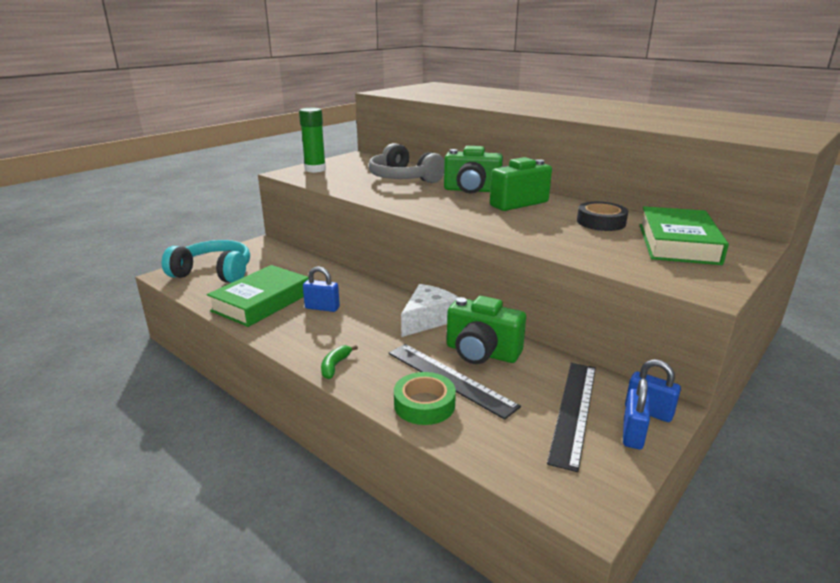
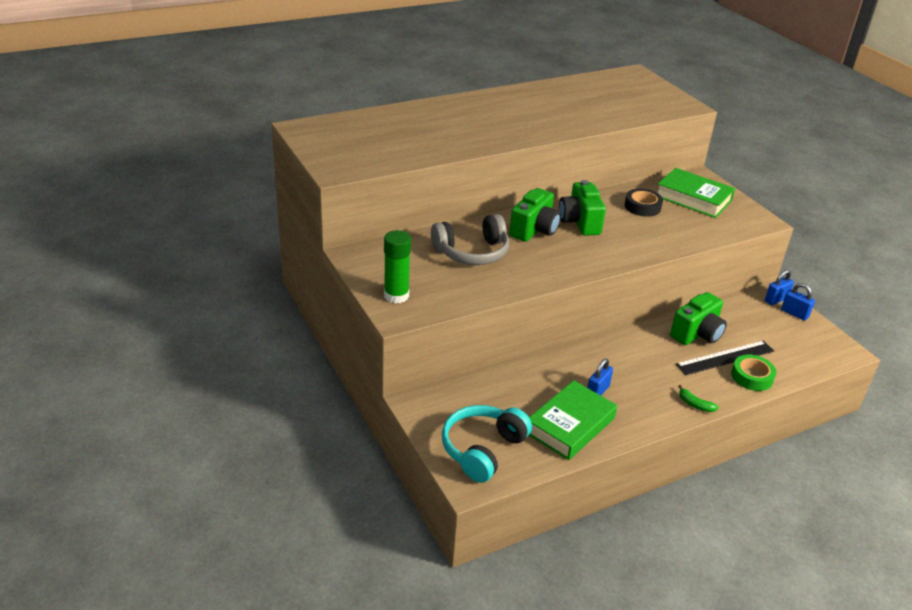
camera: 70 degrees left, 10 degrees up
green book [207,265,309,327] -> green book turned 75 degrees clockwise [529,380,617,460]
white cheese [401,284,459,337] -> none
black ruler [547,363,596,472] -> none

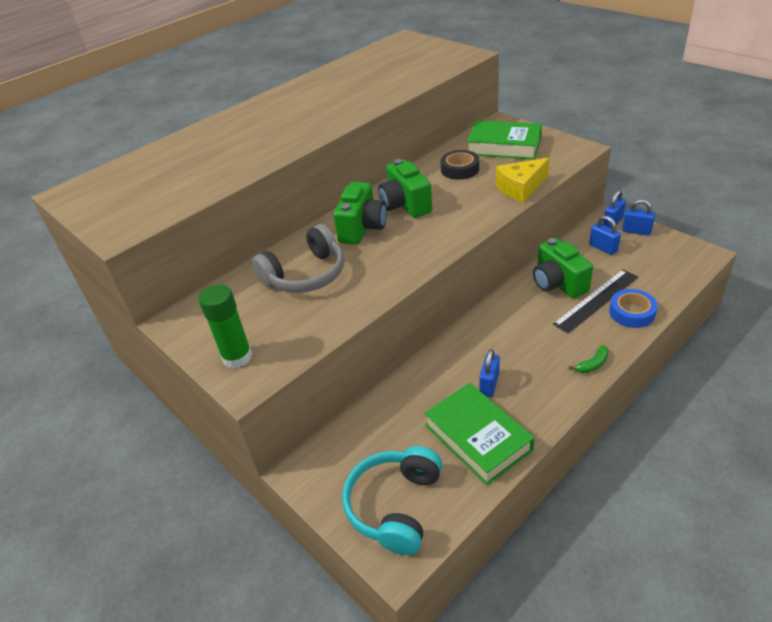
camera: 10 degrees left, 5 degrees up
green book [529,380,617,460] -> green book turned 60 degrees counterclockwise [424,383,534,485]
green camera [670,292,727,345] -> green camera turned 120 degrees clockwise [533,238,593,299]
green banana [679,385,718,412] -> green banana turned 60 degrees counterclockwise [569,345,609,373]
green tape [731,355,776,391] -> blue tape [609,289,658,328]
none -> yellow cheese [496,157,550,203]
none -> blue padlock [589,216,621,255]

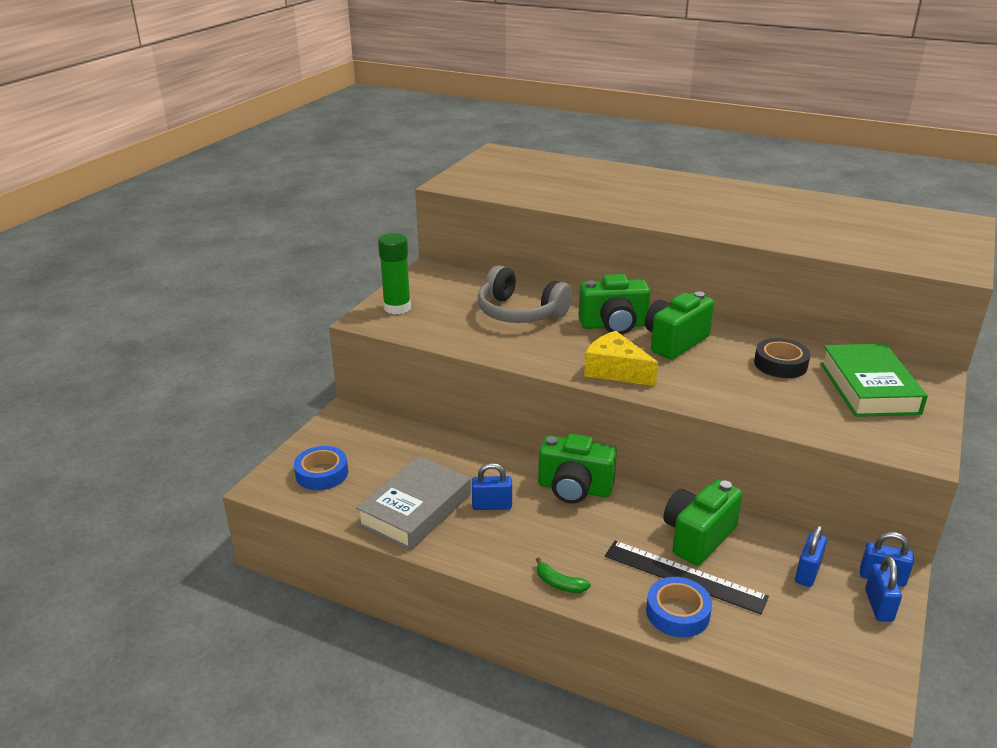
camera: 65 degrees right, 10 degrees down
turquoise headphones [342,446,442,555] -> blue tape [294,446,348,490]
green book [424,383,534,485] -> grey book [356,456,471,550]
yellow cheese [496,157,550,203] -> yellow cheese moved to [584,331,658,386]
none -> green camera [538,434,617,504]

